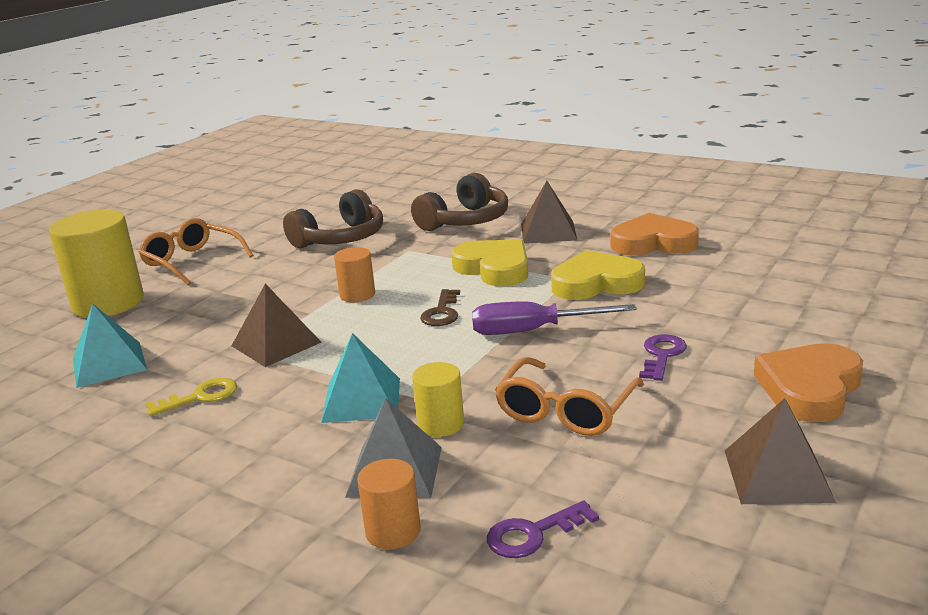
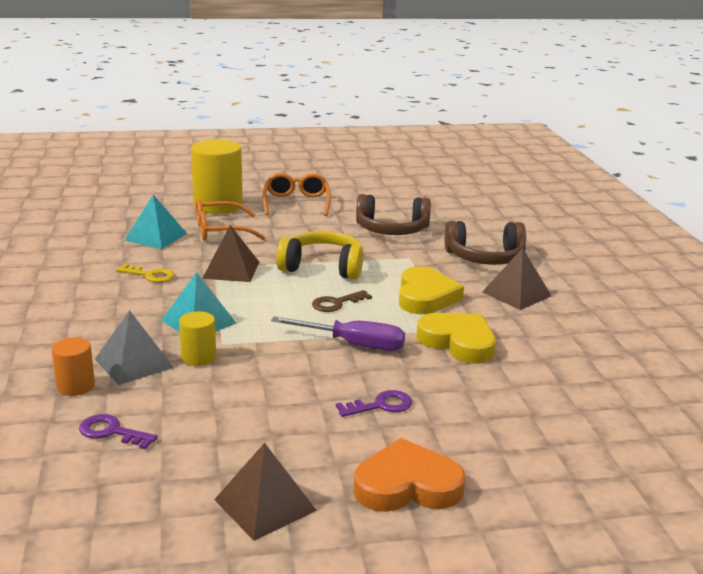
camera: 45 degrees right, 0 degrees up
orange cylinder [334,247,375,302] -> yellow headphones [276,231,363,280]
purple screwdriver [472,302,637,335] -> purple screwdriver turned 150 degrees clockwise [271,317,405,351]
orange glasses [495,357,644,436] -> orange glasses moved to [196,199,266,241]
orange heart [611,213,699,256] -> none

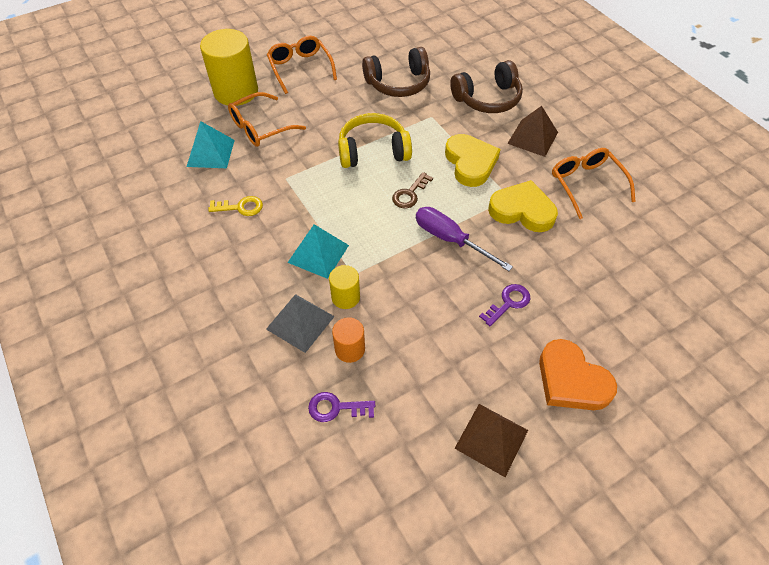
camera: 20 degrees left, 30 degrees up
orange cylinder [52,337,95,396] -> orange cylinder moved to [332,317,365,363]
brown pyramid [202,225,259,282] -> none
purple screwdriver [271,317,405,351] -> purple screwdriver turned 135 degrees counterclockwise [416,207,513,271]
orange heart [354,438,465,512] -> orange heart turned 105 degrees counterclockwise [539,339,617,410]
none -> orange glasses [552,148,636,219]

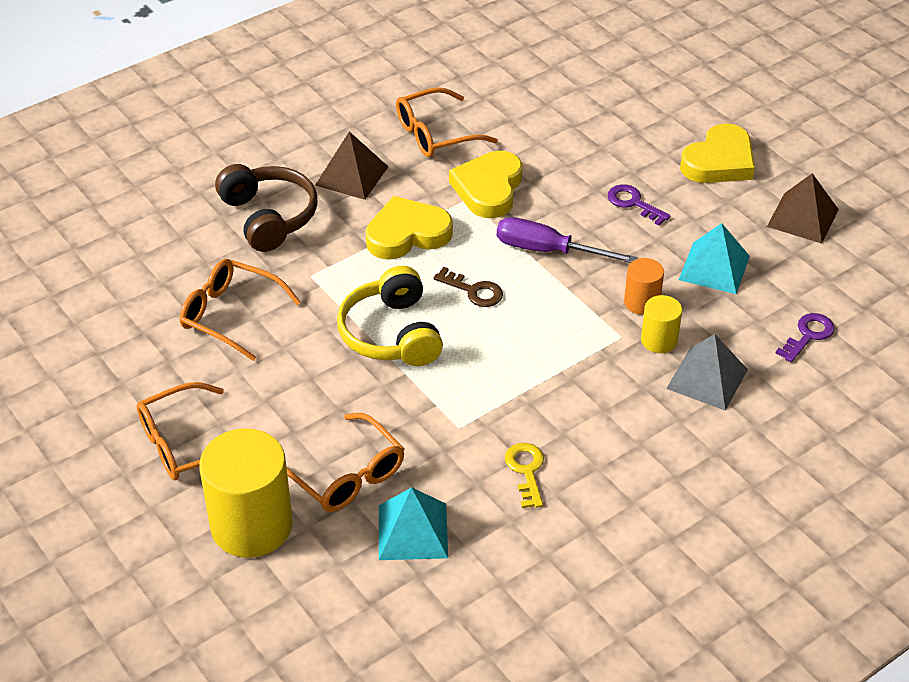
camera: 95 degrees left, 10 degrees down
turquoise pyramid [287,224,349,279] -> turquoise pyramid moved to [679,223,750,294]
purple key [308,392,375,422] -> purple key turned 135 degrees counterclockwise [776,313,835,362]
orange cylinder [332,317,365,363] -> orange cylinder moved to [624,258,664,315]
brown headphones [362,47,430,97] -> orange glasses [180,259,301,361]
purple screwdriver [416,207,513,271] -> purple screwdriver turned 75 degrees clockwise [497,217,638,263]
orange heart [539,339,617,410] -> yellow heart [680,123,755,183]

